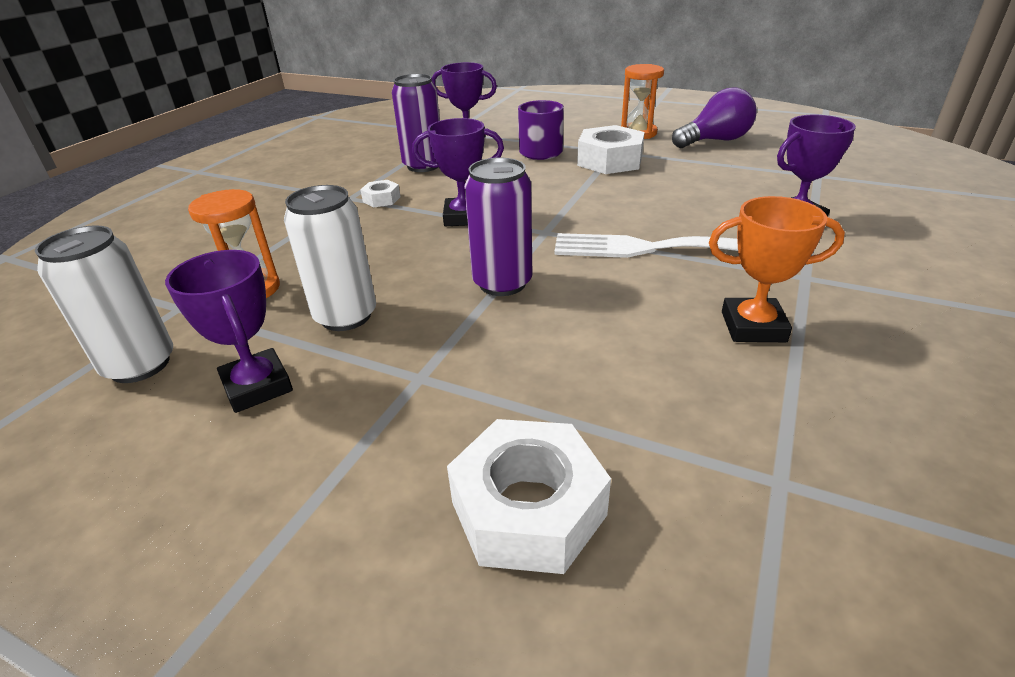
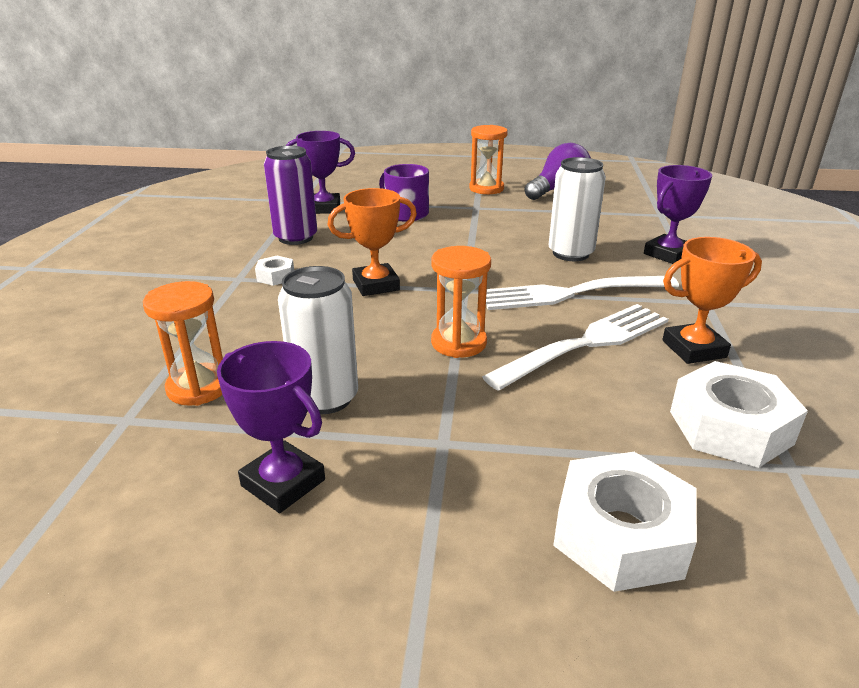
camera: 20 degrees left, 5 degrees down
white can [35,225,173,383] -> white can moved to [549,157,606,261]
purple trophy [412,118,504,226] -> orange trophy [328,188,417,296]
purple can [464,158,532,296] -> orange hourglass [431,246,491,358]
white nut [577,125,645,174] -> white nut moved to [670,361,808,468]
none -> white fork [482,304,669,391]

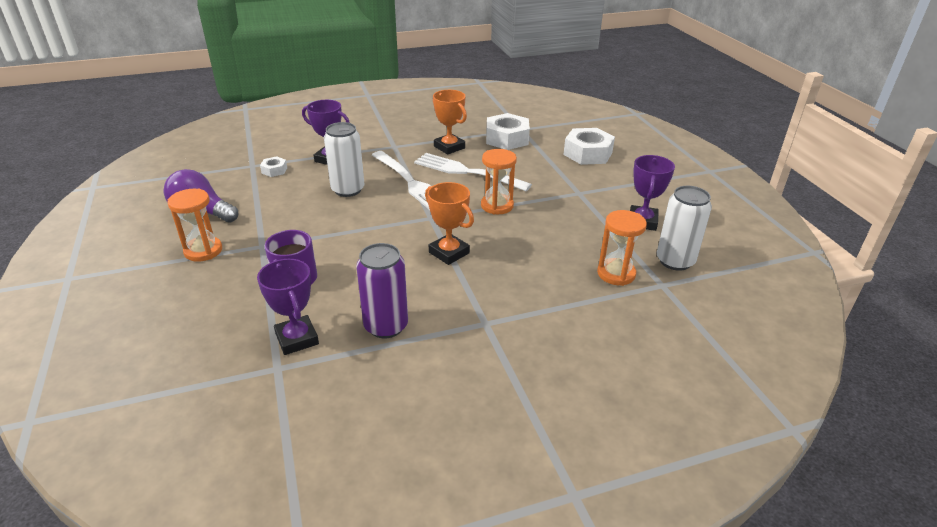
camera: 115 degrees left, 5 degrees up
white nut [255,256,294,286] -> white nut moved to [260,156,287,177]
white can [278,266,358,414] -> white can moved to [657,186,712,271]

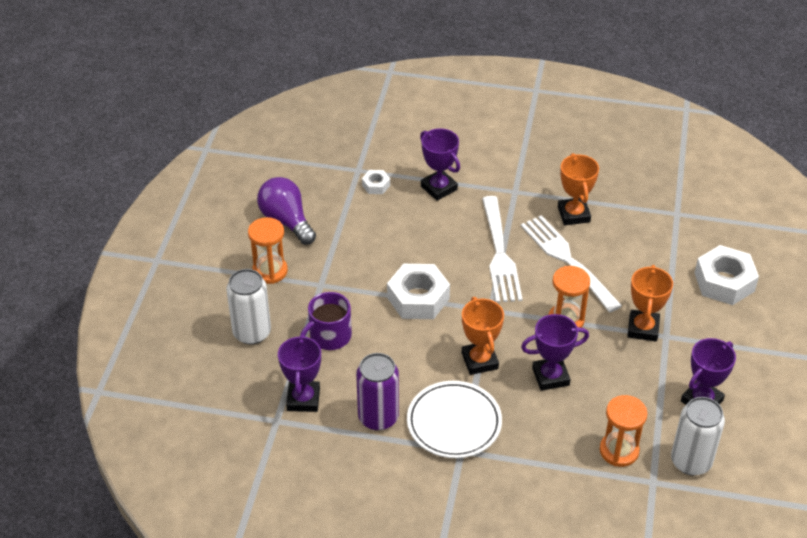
camera: 30 degrees right, 10 degrees up
white can [324,122,364,197] -> white can moved to [226,269,271,345]
white nut [486,113,530,150] -> white nut moved to [387,264,450,319]
none -> white plate [407,381,502,458]
none -> purple trophy [521,314,589,391]
none -> orange trophy [627,265,673,342]

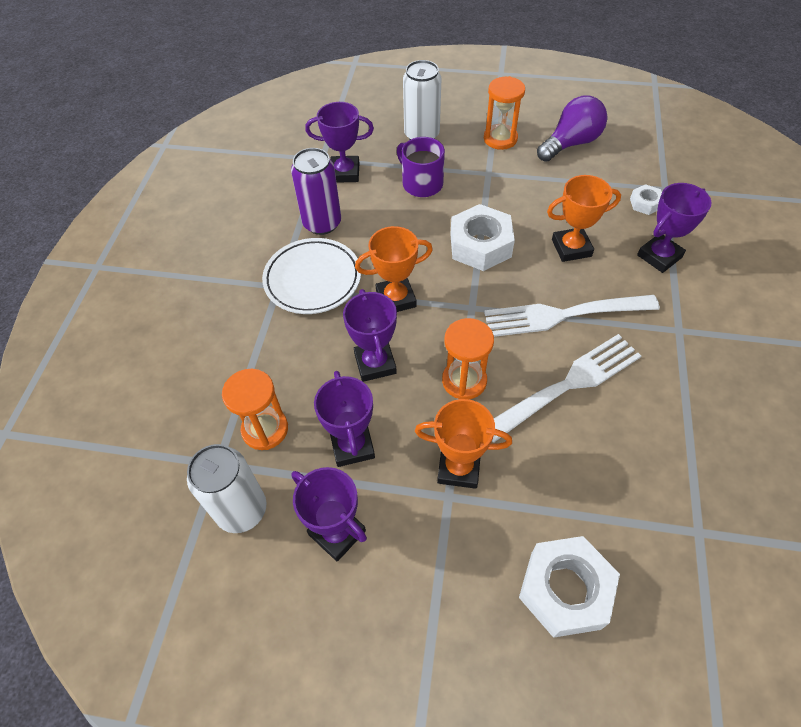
camera: 90 degrees right, 10 degrees up
orange trophy [558,153,599,225] -> orange trophy moved to [547,175,621,262]
none -> purple trophy [314,371,375,467]

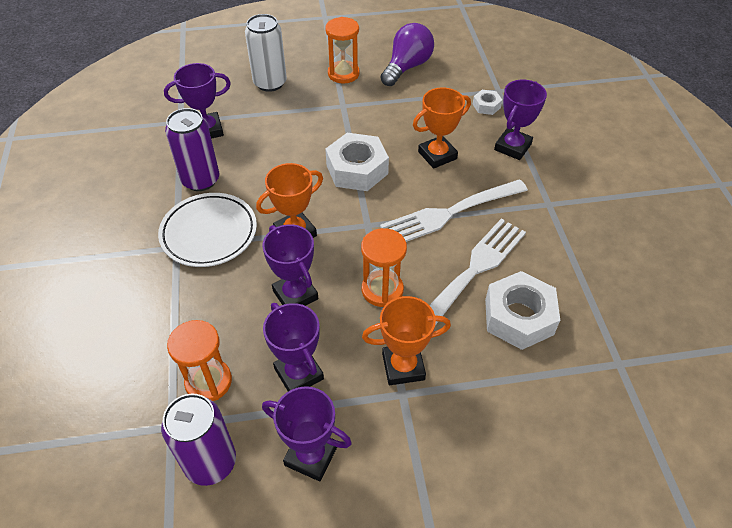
camera: 20 degrees left, 5 degrees down
white can [187,444,266,533] -> purple can [161,394,236,486]
purple mug [397,137,445,197] -> none
white nut [519,536,620,638] -> white nut moved to [485,271,560,350]

